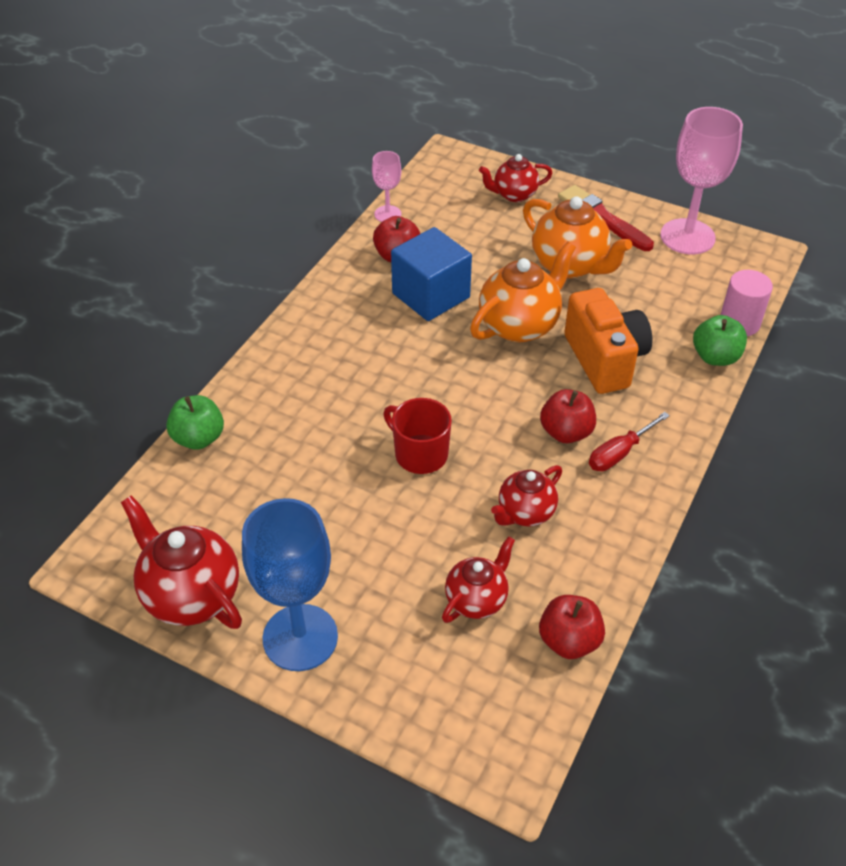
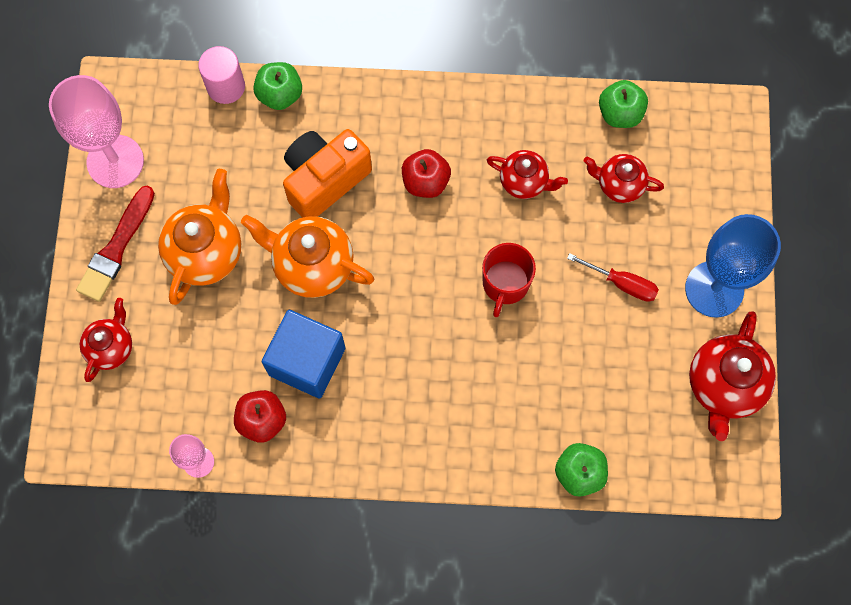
camera: 115 degrees left, 25 degrees up
red teapot [479,154,553,202] -> red teapot turned 120 degrees counterclockwise [80,298,132,382]
red apple [539,595,605,659] -> green apple [599,80,648,128]
red screwdriver [589,412,670,471] -> red screwdriver moved to [567,253,659,302]

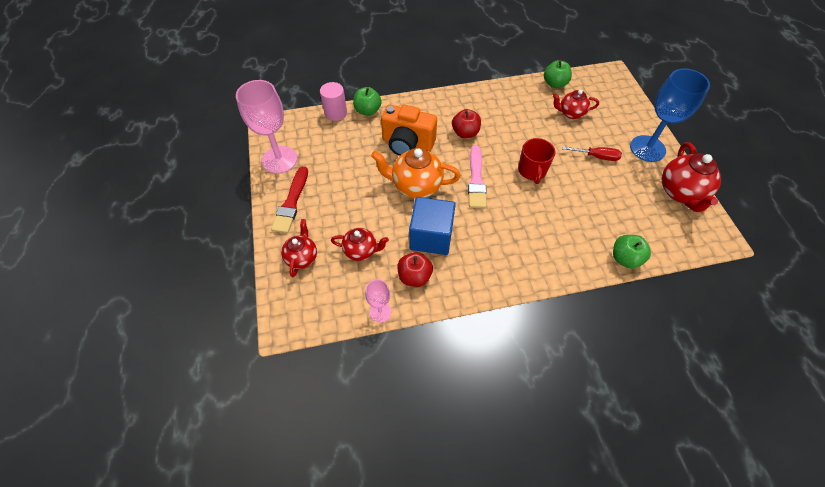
camera: 15 degrees left, 15 degrees down
orange teapot [158,169,241,305] -> none
orange camera [283,129,372,217] -> orange camera turned 105 degrees counterclockwise [381,105,437,156]
red teapot [487,150,568,199] -> red teapot moved to [331,228,389,261]
none -> pink brush [468,145,487,208]

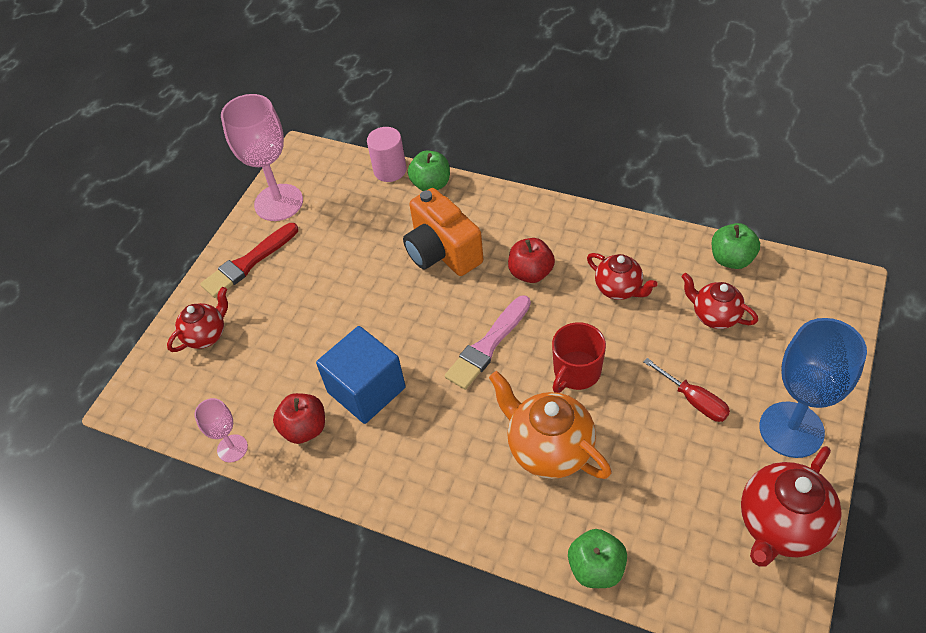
camera: 40 degrees right, 5 degrees down
red teapot [331,228,389,261] -> red teapot moved to [587,253,658,300]
orange teapot [371,148,461,198] -> orange teapot moved to [489,371,611,479]

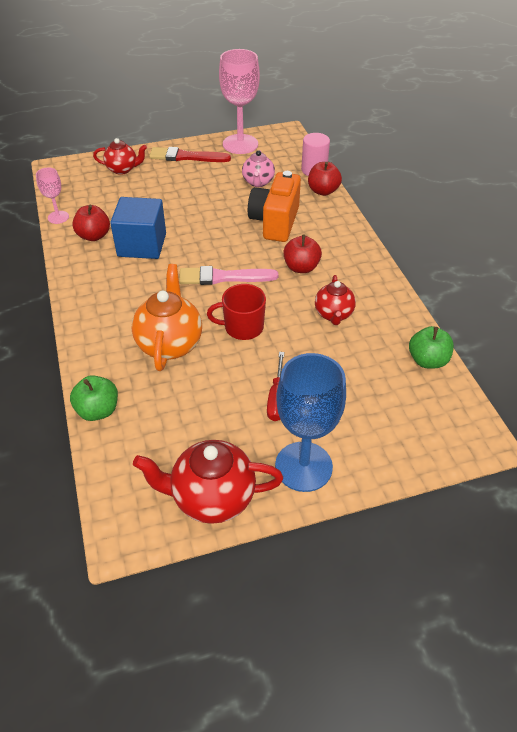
camera: 45 degrees right, 5 degrees down
green apple [408,151,450,191] -> red apple [308,162,342,196]
red teapot [682,273,758,329] -> none
none -> pink teapot [242,150,275,187]

